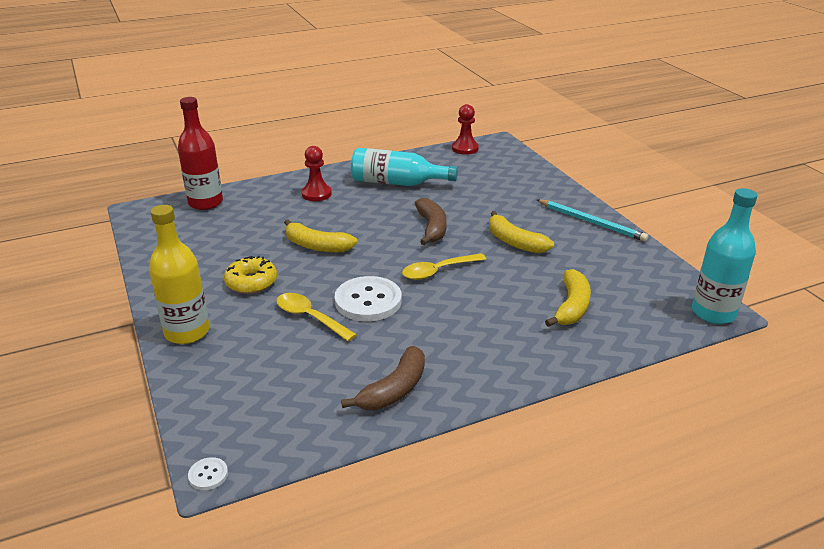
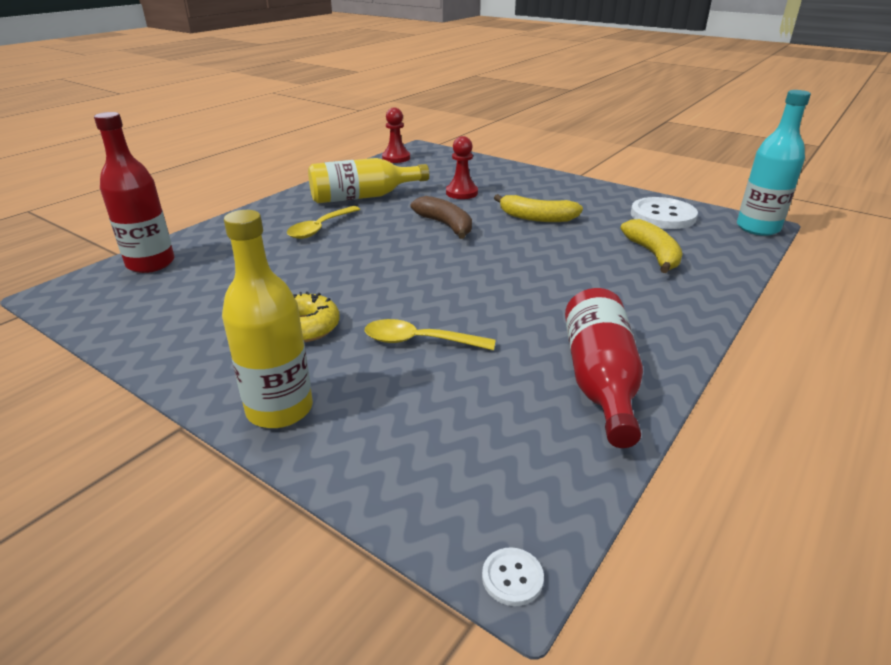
camera: 30 degrees left, 0 degrees up
yellow banana [284,219,357,252] -> none
red pawn [302,146,332,201] -> red pawn moved to [446,136,478,199]
white button [335,276,402,321] -> white button moved to [631,197,698,229]
brown banana [341,346,425,410] -> red bottle [565,288,643,448]
turquoise bottle [351,148,458,186] -> yellow bottle [308,158,429,203]
yellow spoon [402,253,486,280] -> yellow spoon moved to [287,206,360,239]
turquoise pencil [537,199,648,242] -> none

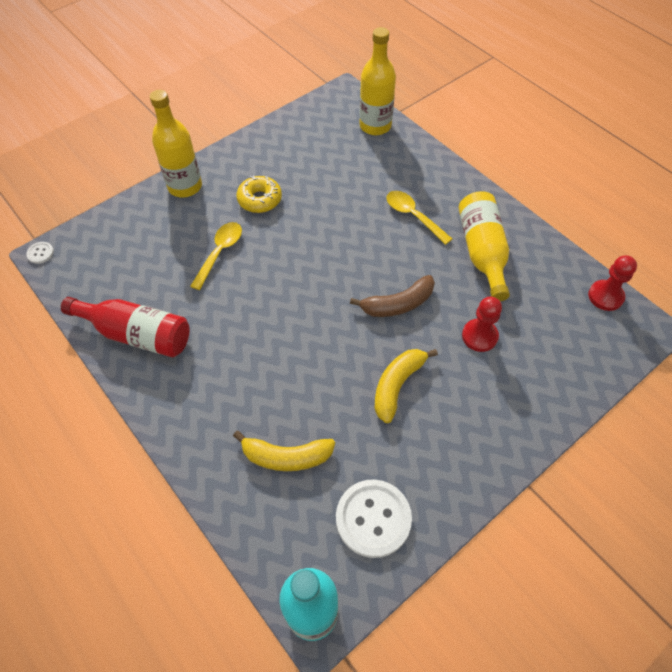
camera: 105 degrees right, 25 degrees up
red bottle [94,112,174,273] -> yellow bottle [359,27,396,135]

